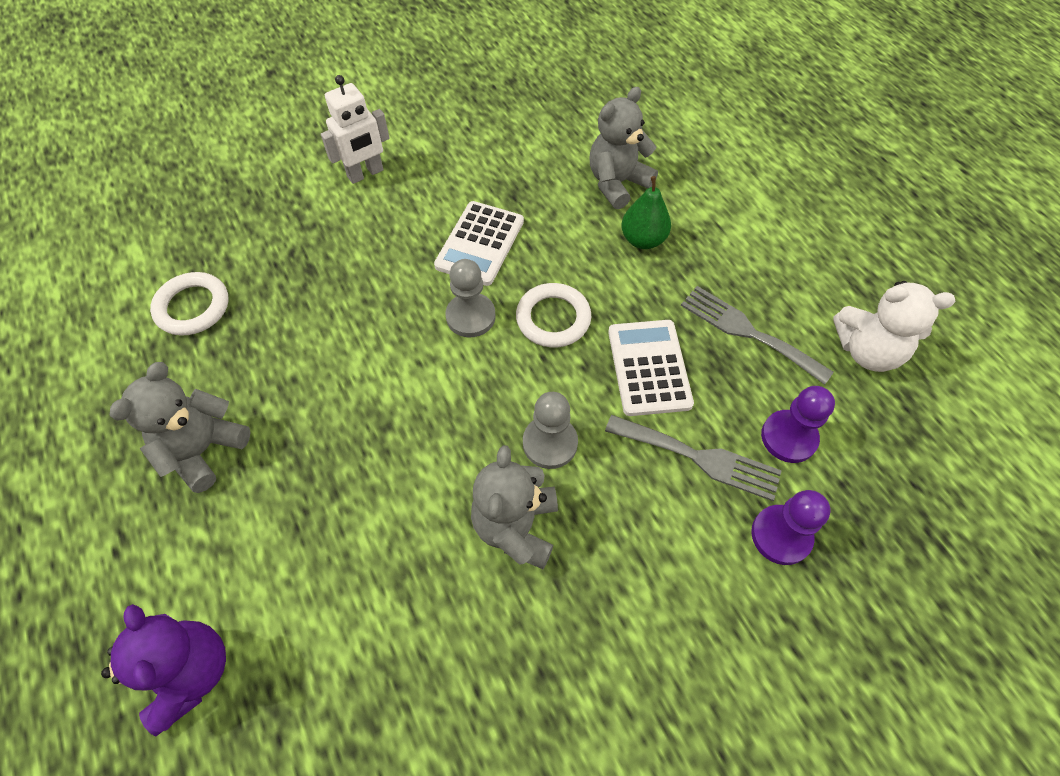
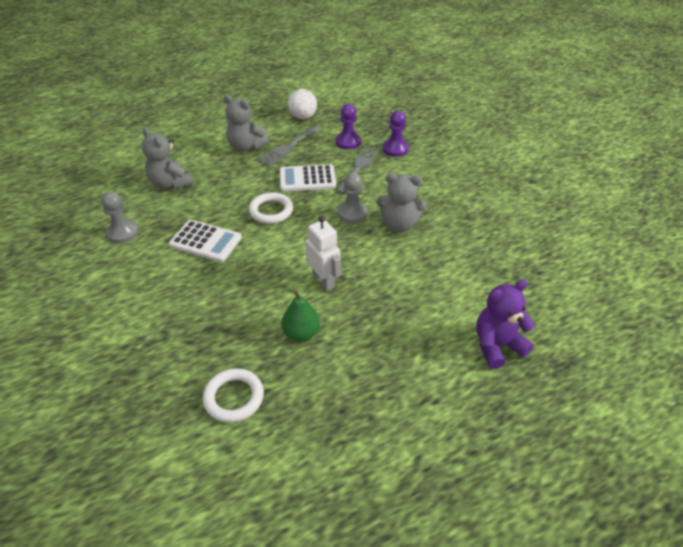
camera: 90 degrees left, 15 degrees down
grey teddy bear [110,362,251,493] -> grey teddy bear moved to [224,95,269,152]
white robot [321,75,390,184] -> white robot moved to [305,216,341,291]
grey pawn [446,259,496,337] -> grey pawn moved to [101,191,139,243]
green pear [621,176,671,249] -> green pear moved to [282,291,320,341]
white teddy bear [833,281,955,372] -> white ball [288,89,317,119]

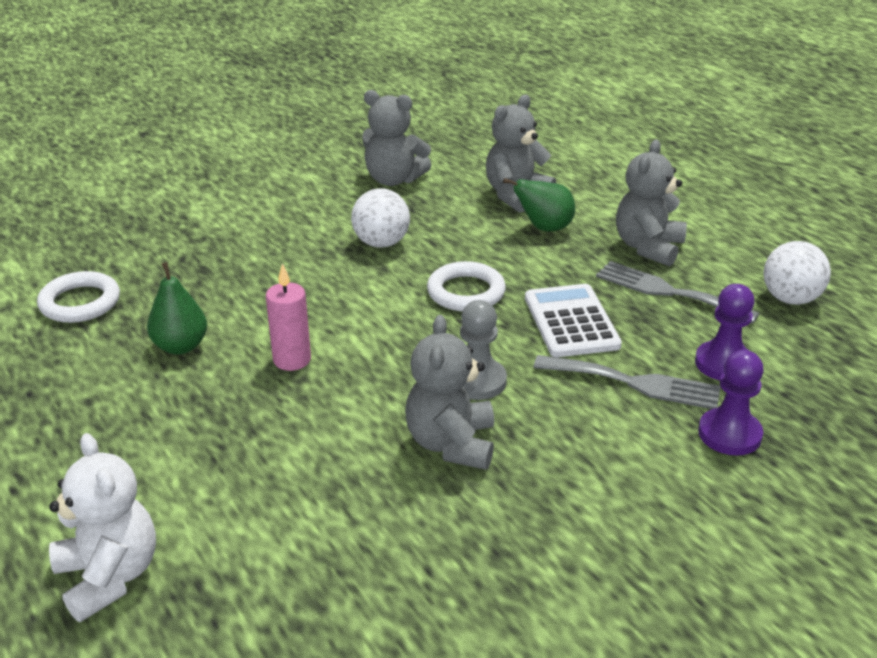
camera: 85 degrees right, 10 degrees down
grey pawn [101,191,139,243] -> grey teddy bear [362,90,431,186]
white calculator [169,220,242,262] -> white ball [351,188,410,248]
white robot [305,216,341,291] -> pink candle [266,263,311,371]
purple teddy bear [476,280,535,369] -> white teddy bear [49,433,156,622]
none -> green pear [503,178,575,232]

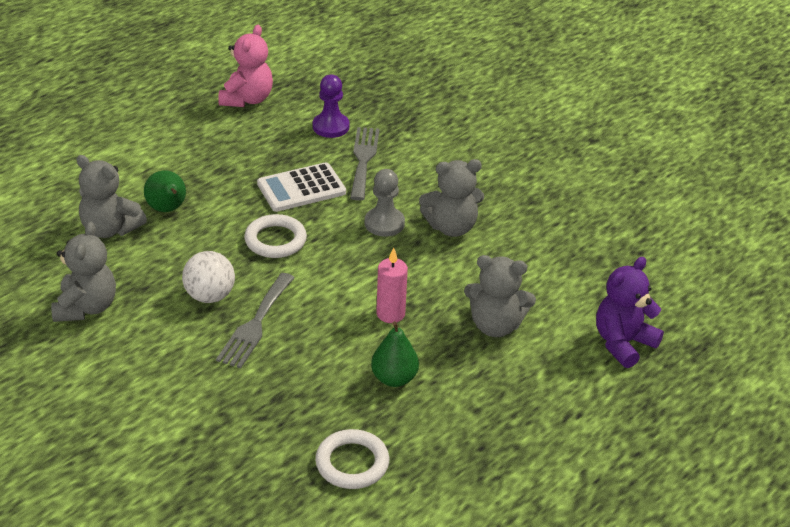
camera: 105 degrees left, 5 degrees up
white teddy bear [49,433,156,622] -> purple teddy bear [596,257,664,368]
grey fork [596,261,759,324] -> grey fork moved to [216,273,295,368]
grey teddy bear [616,140,687,266] -> grey teddy bear moved to [464,255,536,337]
purple pawn [698,350,764,456] -> none
white ball [763,241,831,305] -> pink teddy bear [218,25,273,107]

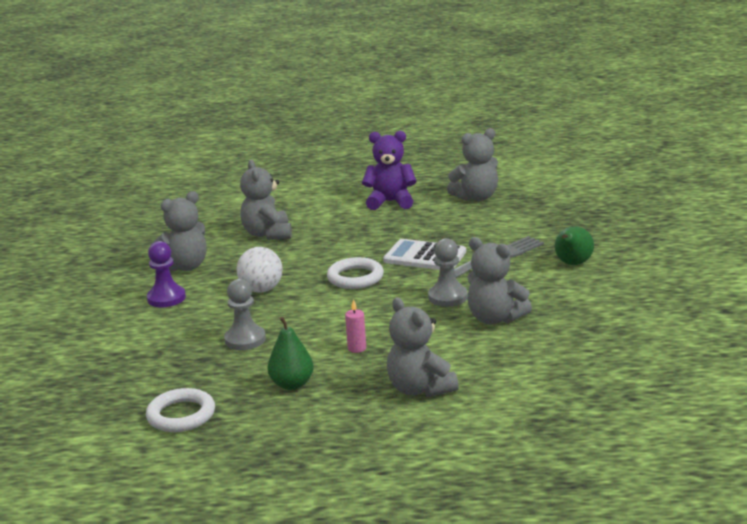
camera: 50 degrees right, 15 degrees down
green pear [144,170,186,212] -> green pear moved to [555,226,594,265]
grey fork [216,273,295,368] -> none
pink teddy bear [218,25,273,107] -> grey teddy bear [447,128,498,201]
purple pawn [313,75,349,138] -> purple pawn moved to [147,241,186,308]
pink candle [376,248,408,323] -> pink candle [345,299,366,353], size x0.66
purple teddy bear [596,257,664,368] -> purple teddy bear moved to [362,131,416,210]
none -> grey pawn [224,279,266,350]

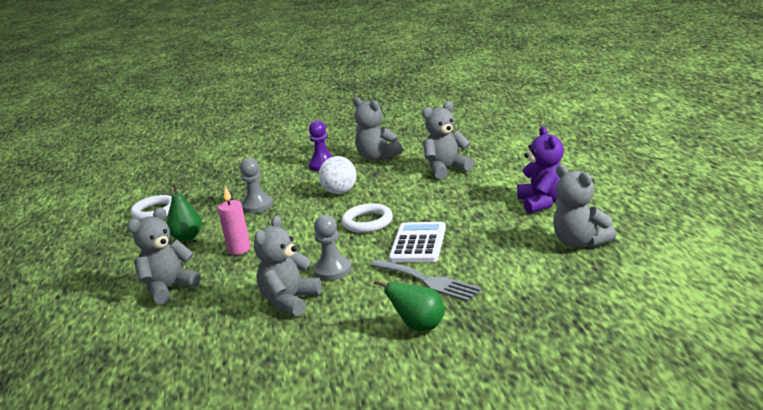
camera: 80 degrees right, 0 degrees up
pink candle [345,299,366,353] -> pink candle [218,187,251,255], size x1.51

